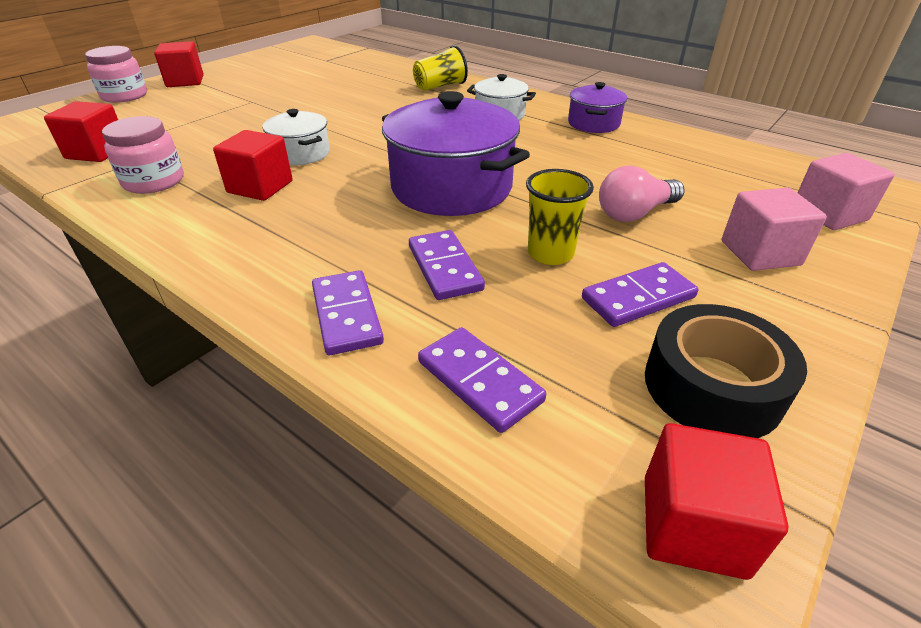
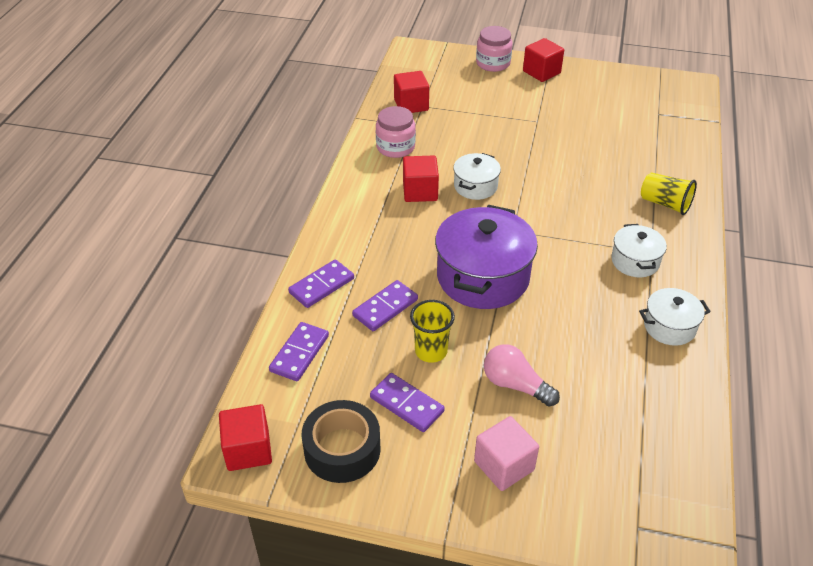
camera: 65 degrees right, 5 degrees up
purple pot [568,82,627,133] -> white pot [639,288,711,346]
pink cube [798,153,895,230] -> none

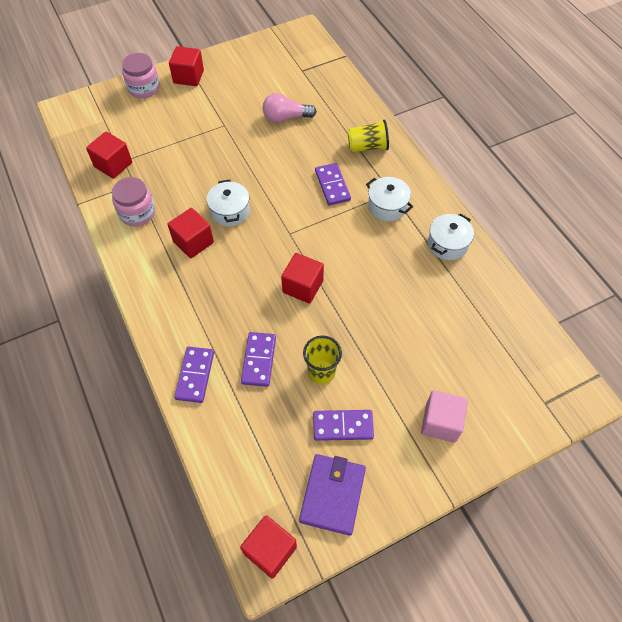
camera: 40 degrees left, 15 degrees up
purple domino [269,322,329,381] -> purple domino moved to [315,163,351,205]
black tape [301,400,381,483] -> purple wallet [299,454,366,536]
purple pot [435,205,538,309] -> red cube [281,253,324,304]
pink light bulb [484,344,560,407] -> pink light bulb moved to [263,93,317,122]

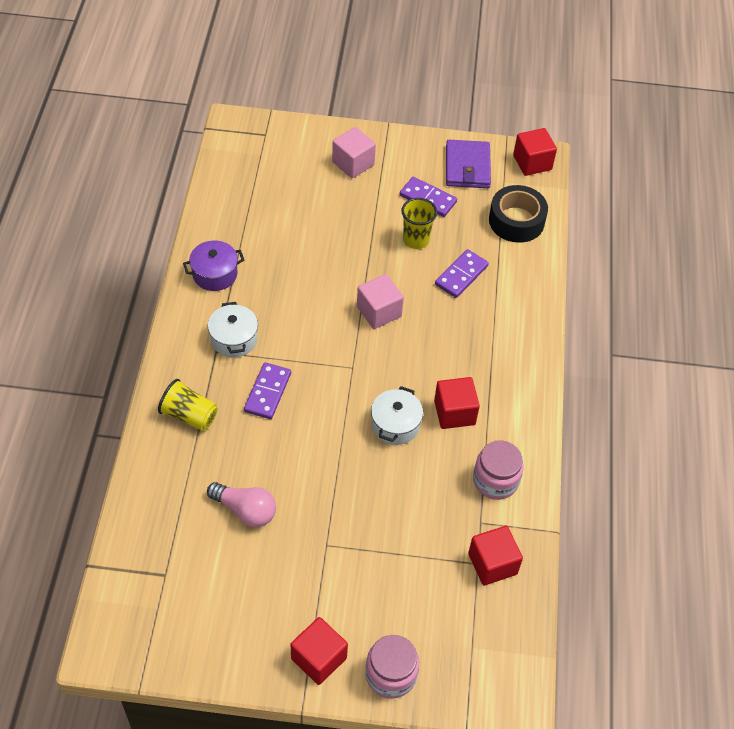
camera: 150 degrees left, 5 degrees down
purple domino [174,347,214,403] -> none
red cube [281,253,324,304] -> pink cube [357,274,404,329]
purple wallet [299,454,366,536] -> purple wallet turned 45 degrees counterclockwise [446,140,491,188]
white pot [428,213,474,260] -> purple pot [183,241,244,291]
none -> black tape [489,185,548,243]

